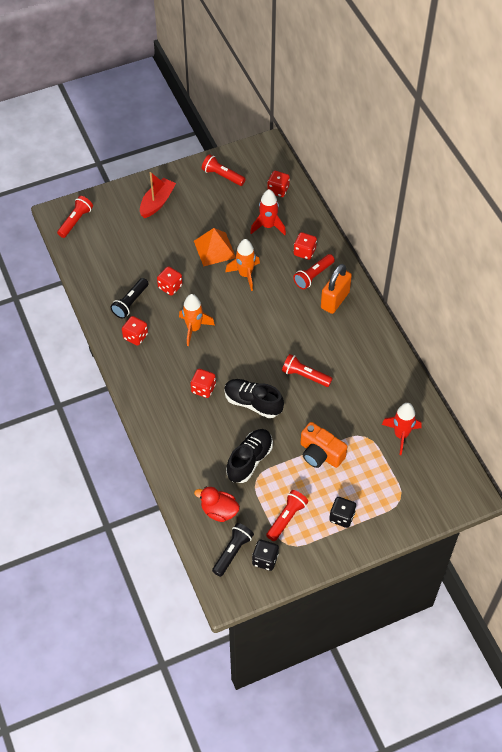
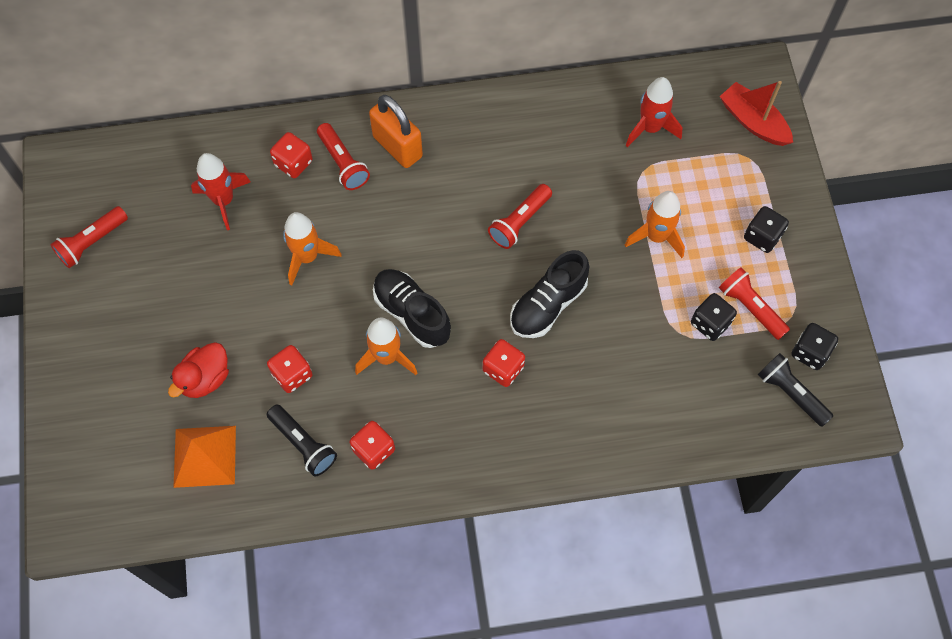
camera: 75 degrees left, 10 degrees up
red flashlight [57,196,93,238] -> none
red boat [140,172,176,218] -> red boat moved to [720,81,793,146]
orange pyramid [194,228,236,267] -> orange pyramid moved to [173,426,236,488]
red duck [194,487,240,522] -> red duck moved to [168,342,229,398]
black shoe [226,429,273,483] -> black shoe moved to [373,269,451,348]
red dice [267,171,290,197] -> none
orange camera [301,422,348,468] -> orange rocket [625,191,685,258]
none -> black dice [691,293,737,341]

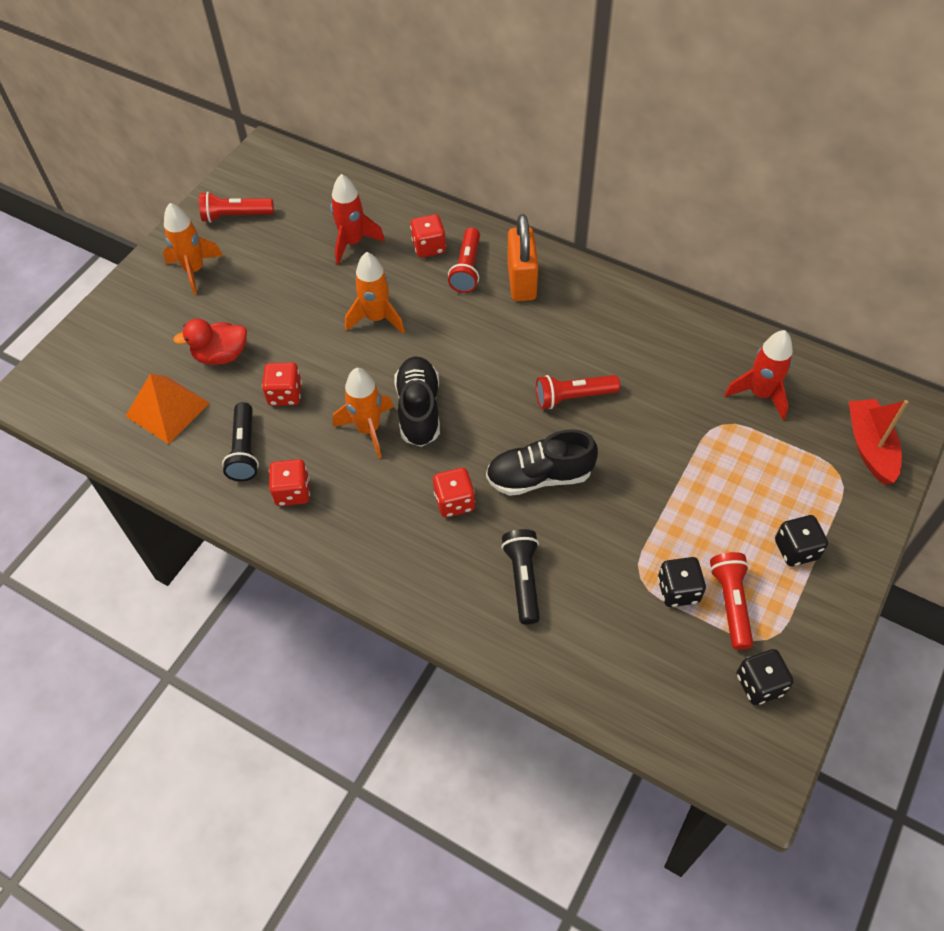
camera: 40 degrees right, 10 degrees down
orange rocket [625,191,685,258] -> orange rocket moved to [163,203,223,295]
black flashlight [758,353,833,427] -> black flashlight moved to [501,529,540,624]

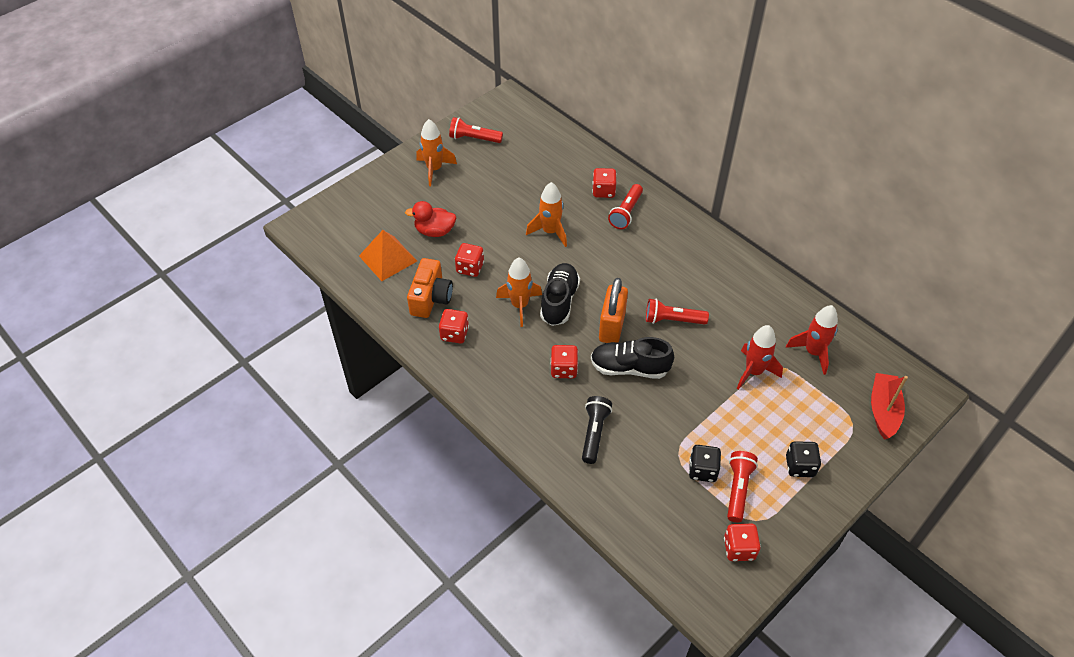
camera: 15 degrees right, 5 degrees down
black flashlight [222,402,259,481] -> orange camera [407,258,453,318]
red rocket [330,174,385,265] -> red rocket moved to [737,325,783,390]
orange padlock [507,214,538,301] -> orange padlock moved to [599,278,628,343]
black dice [736,649,794,705] -> red dice [724,524,761,561]

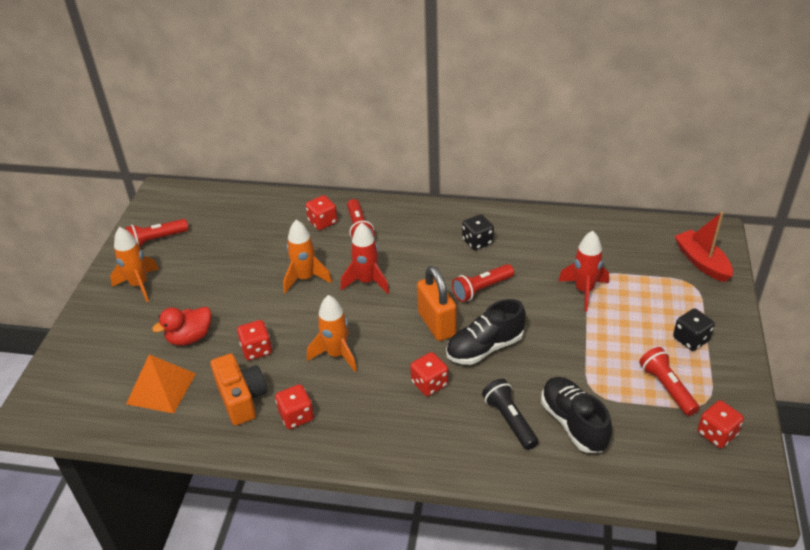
camera: 35 degrees left, 10 degrees down
black shoe [540,263,580,326] -> black shoe moved to [541,377,612,453]
black dice [689,445,721,482] -> black dice moved to [462,214,494,250]
red rocket [786,305,838,375] -> red rocket moved to [341,222,389,294]

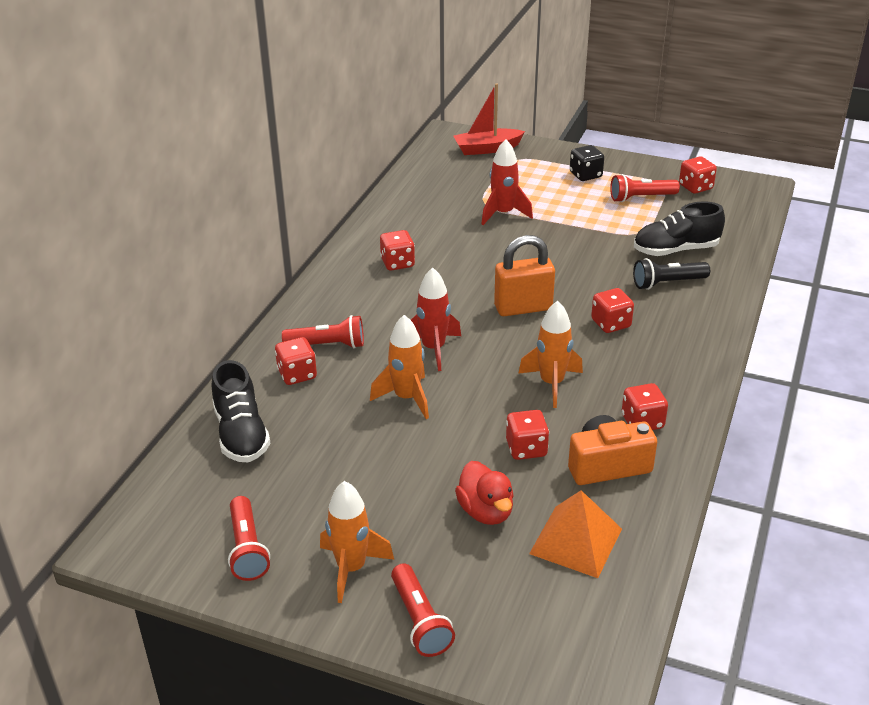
camera: 80 degrees left, 5 degrees down
black shoe [446,299,526,365] -> black shoe moved to [212,360,271,462]
red flashlight [452,264,514,302] -> red flashlight moved to [391,563,455,657]
black dice [462,214,494,250] -> red dice [380,230,415,271]

